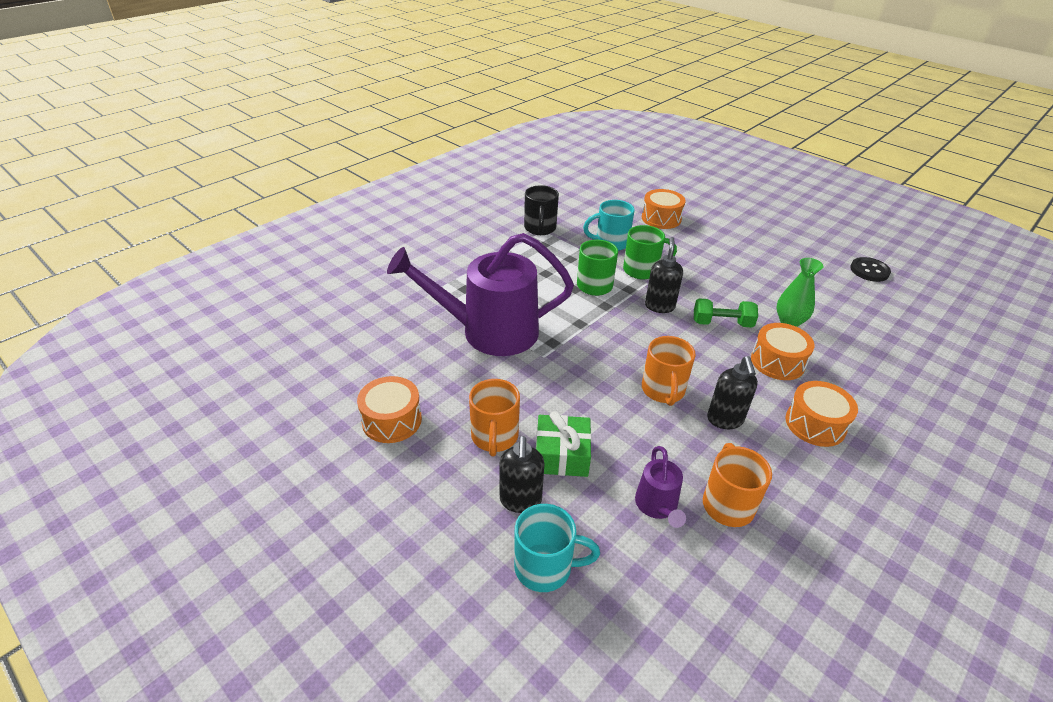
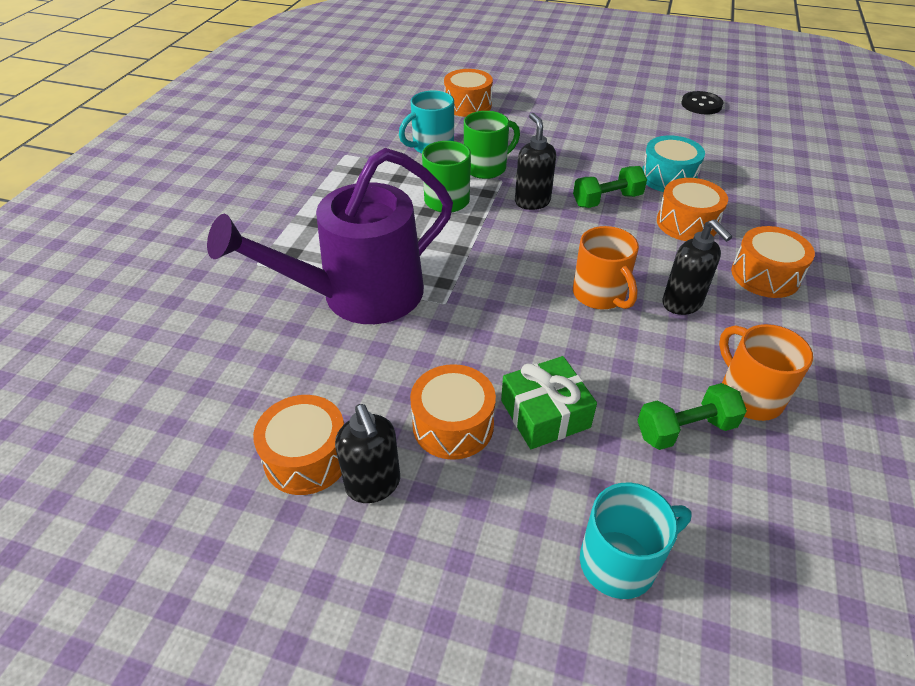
camera: 25 degrees left, 5 degrees up
orange mug [469,379,520,456] -> orange drum [410,364,496,460]
black soap dispenser [500,436,544,513] -> black soap dispenser moved to [335,404,400,503]
black mug [524,185,559,235] -> none
purple watering can [635,446,686,528] -> green dumbbell [637,383,747,450]
green vase [777,258,824,327] -> turquoise drum [642,135,705,192]

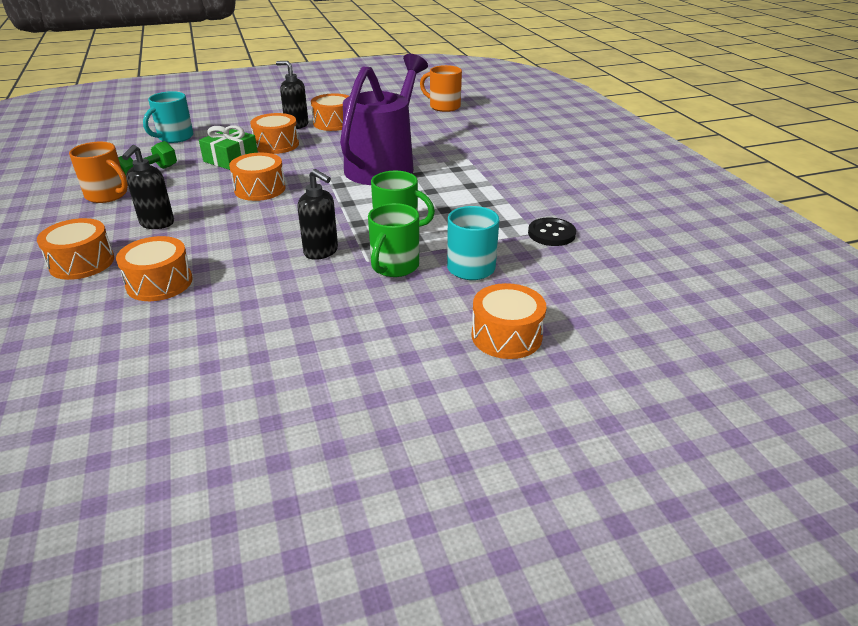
camera: 145 degrees right, 10 degrees down
green dumbbell [573,166,647,208] -> none
orange mug [573,226,639,310] -> orange mug moved to [420,65,462,112]
turquoise drum [642,135,705,192] -> none
black soap dispenser [662,219,732,315] -> black soap dispenser turned 105 degrees counterclockwise [122,145,174,229]
black button [681,91,724,114] -> black button moved to [528,218,576,246]
none -> orange drum [229,153,286,201]

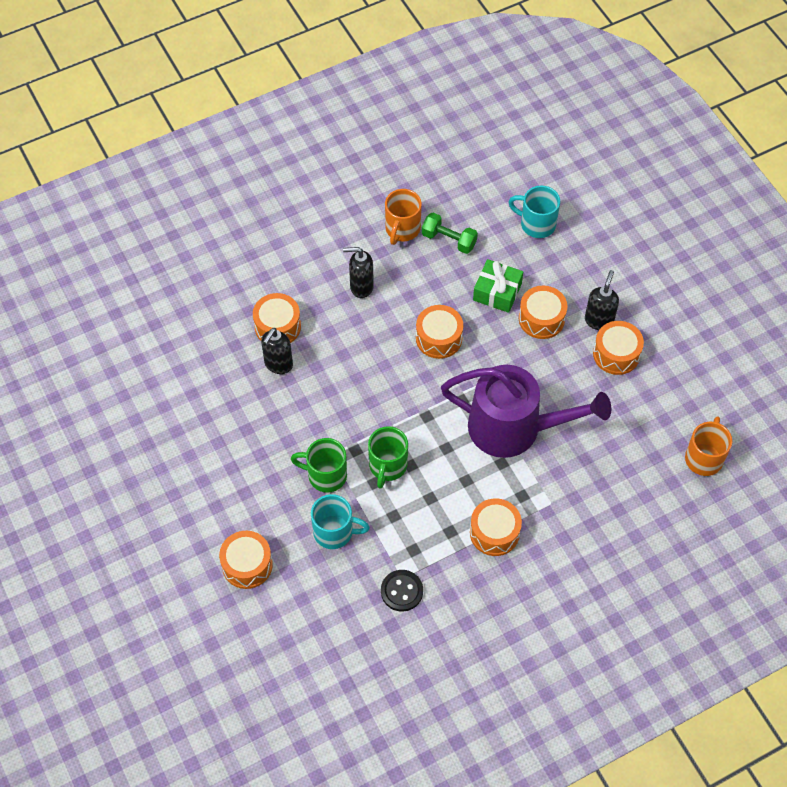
camera: 80 degrees right, 25 degrees up
orange drum [37,218,114,280] -> orange drum moved to [470,498,522,556]
black soap dispenser [297,169,338,260] -> black soap dispenser moved to [261,328,293,374]

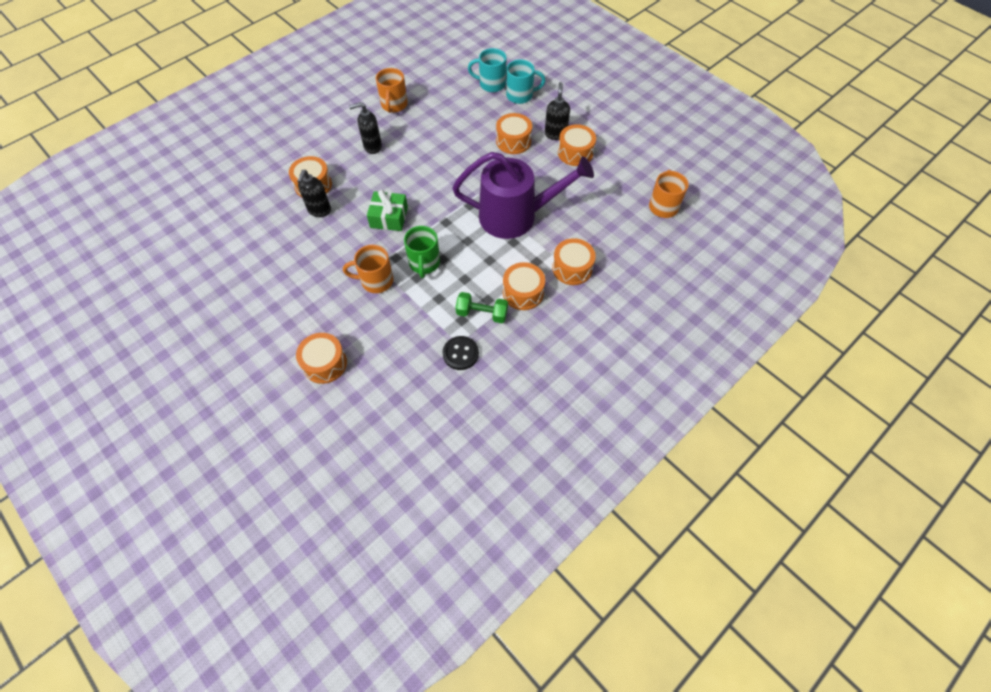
camera: 15 degrees left, 0 degrees up
green mug [291,438,347,493] -> orange mug [343,245,394,293]
turquoise mug [311,494,370,549] -> turquoise mug moved to [506,59,546,104]
orange drum [416,305,463,359] -> orange drum moved to [552,238,596,285]
green dumbbell [422,213,478,254] -> green dumbbell moved to [455,292,508,323]
green gift [473,259,523,313] -> green gift moved to [367,190,408,231]

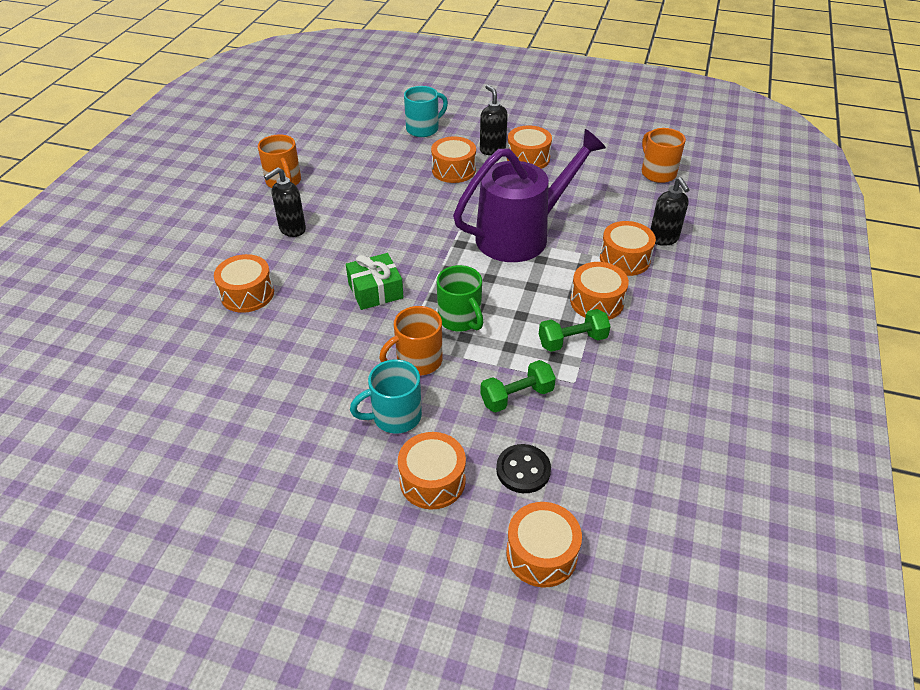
camera: 30 degrees left, 15 degrees down
black soap dispenser [297,170,331,217] -> black soap dispenser moved to [650,177,690,246]
black button [443,336,479,370] -> black button moved to [496,444,551,493]
turquoise mug [468,48,507,92] -> turquoise mug moved to [350,359,422,434]
none -> green dumbbell [480,360,556,413]
none -> orange drum [506,502,582,588]

